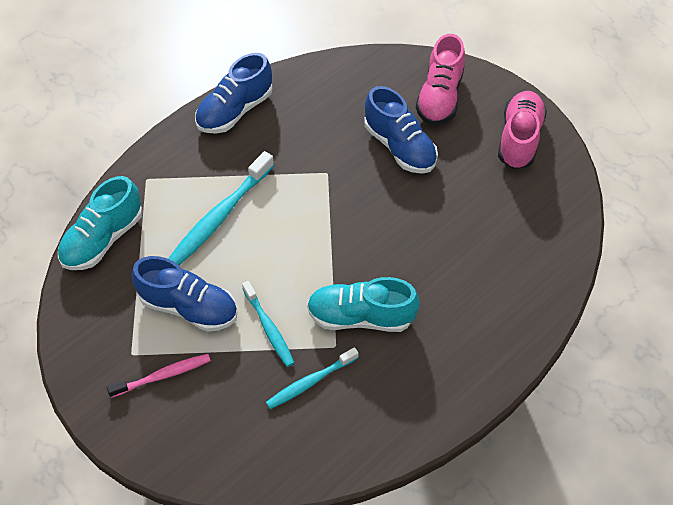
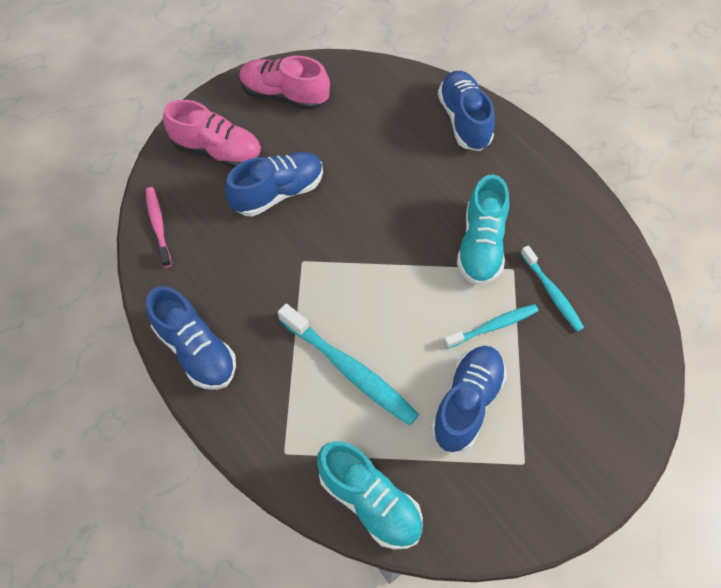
camera: 85 degrees left, 5 degrees up
pink toothbrush [107,354,211,398] -> pink toothbrush moved to [146,187,172,268]
none -> blue shoe [438,71,495,151]

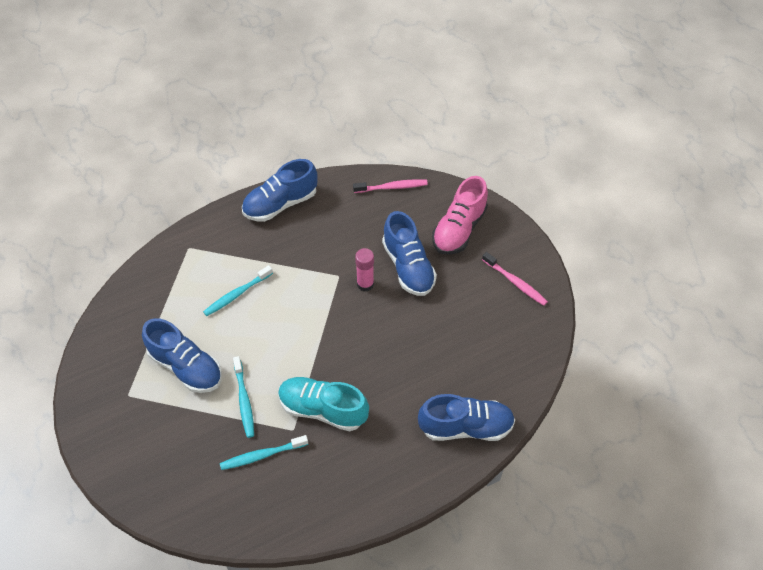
camera: 100 degrees right, 5 degrees down
pink shoe [239,56,330,110] -> pink toothbrush [482,252,548,306]
turquoise toothbrush [278,304,419,425] -> turquoise toothbrush [203,265,273,316], size x0.61
turquoise shoe [317,441,423,549] -> none
none -> pink glue stick [355,248,374,292]

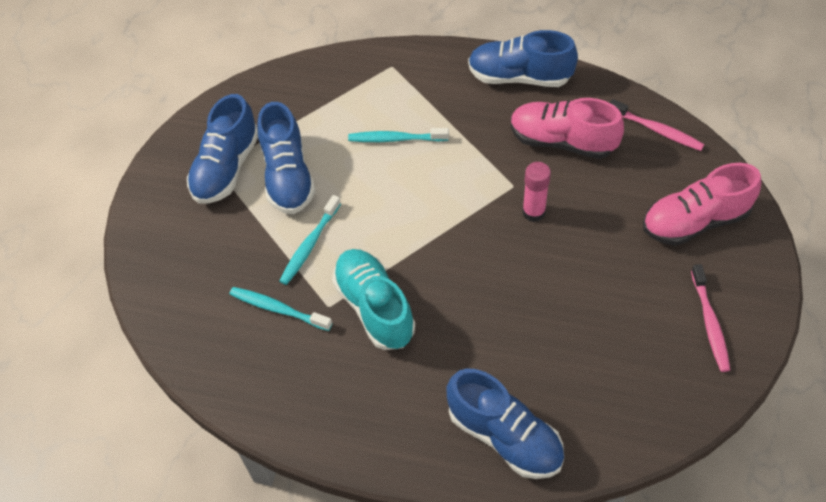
camera: 45 degrees right, 0 degrees up
blue shoe [382,211,437,296] -> blue shoe moved to [187,94,258,204]
none -> pink shoe [511,98,624,159]

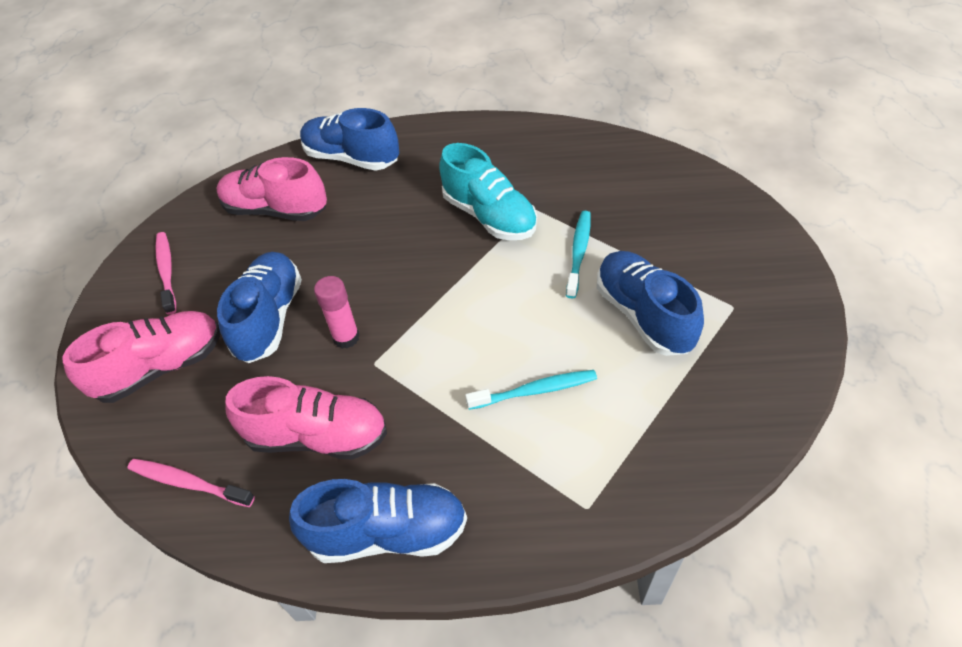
camera: 165 degrees right, 5 degrees down
blue shoe [187,94,258,204] -> blue shoe moved to [217,252,302,363]
turquoise toothbrush [229,287,332,331] -> none
none -> pink shoe [216,157,327,221]

